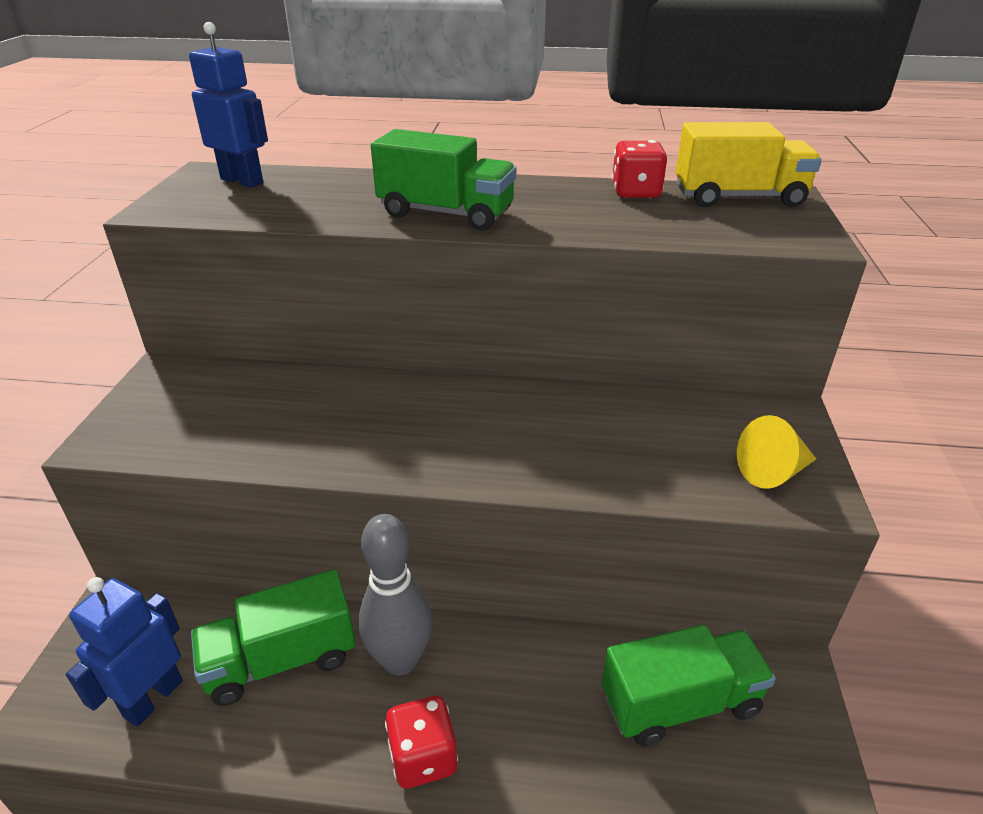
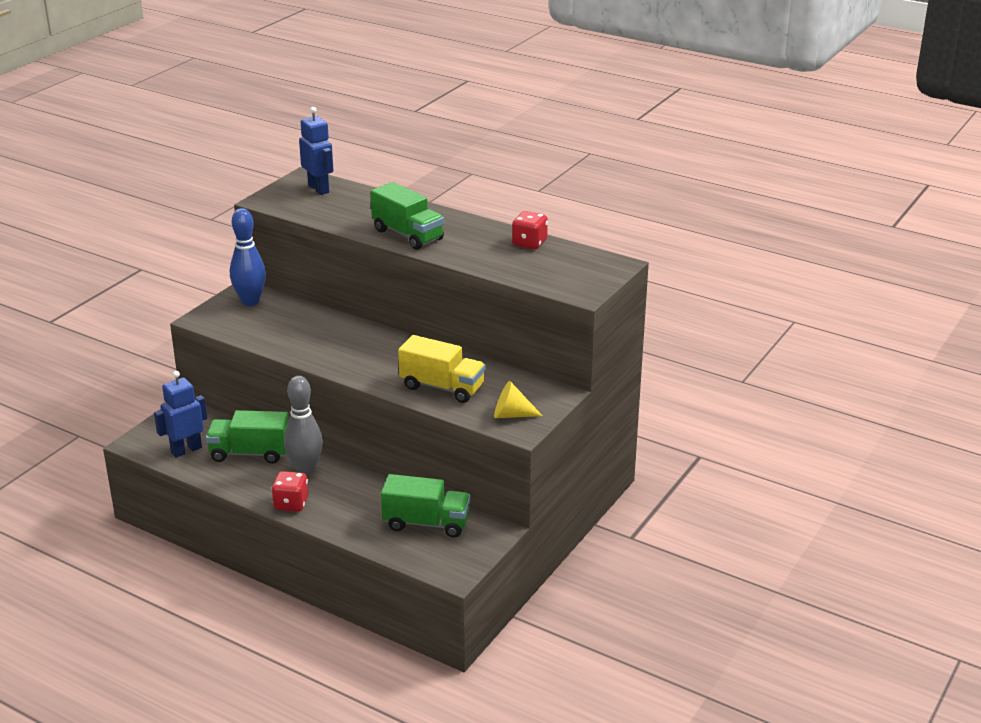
camera: 25 degrees right, 5 degrees down
yellow truck [676,122,822,207] -> yellow truck moved to [398,335,486,403]
none -> blue bowling pin [230,208,266,306]

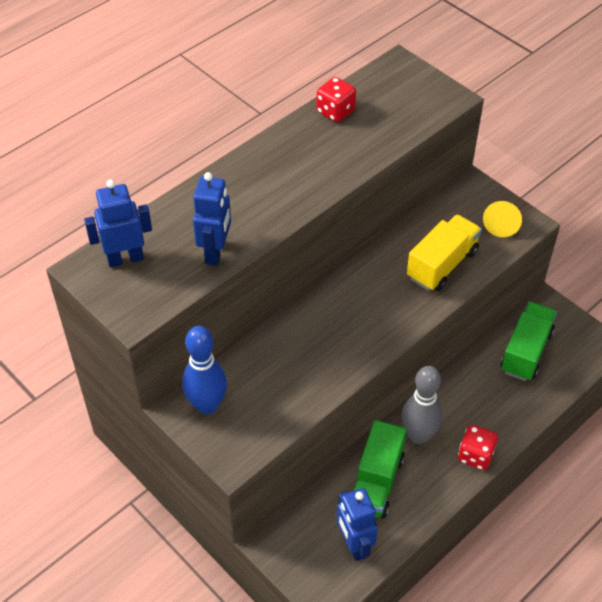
camera: 75 degrees left, 20 degrees up
green truck [370,182,444,250] -> none
none -> blue robot [193,172,231,265]

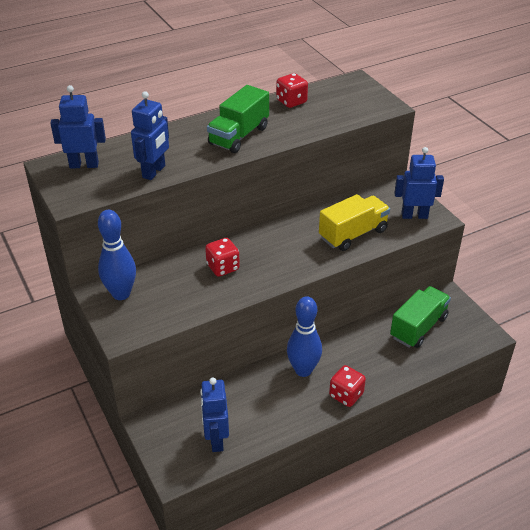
camera: 15 degrees right, 10 degrees down
green truck [353,420,407,519] -> green truck moved to [207,85,269,153]
grey bowling pin [401,366,443,444] -> blue bowling pin [287,296,322,377]
yellow cone [483,201,522,237] -> blue robot [394,147,444,219]
none -> red dice [205,238,240,277]

